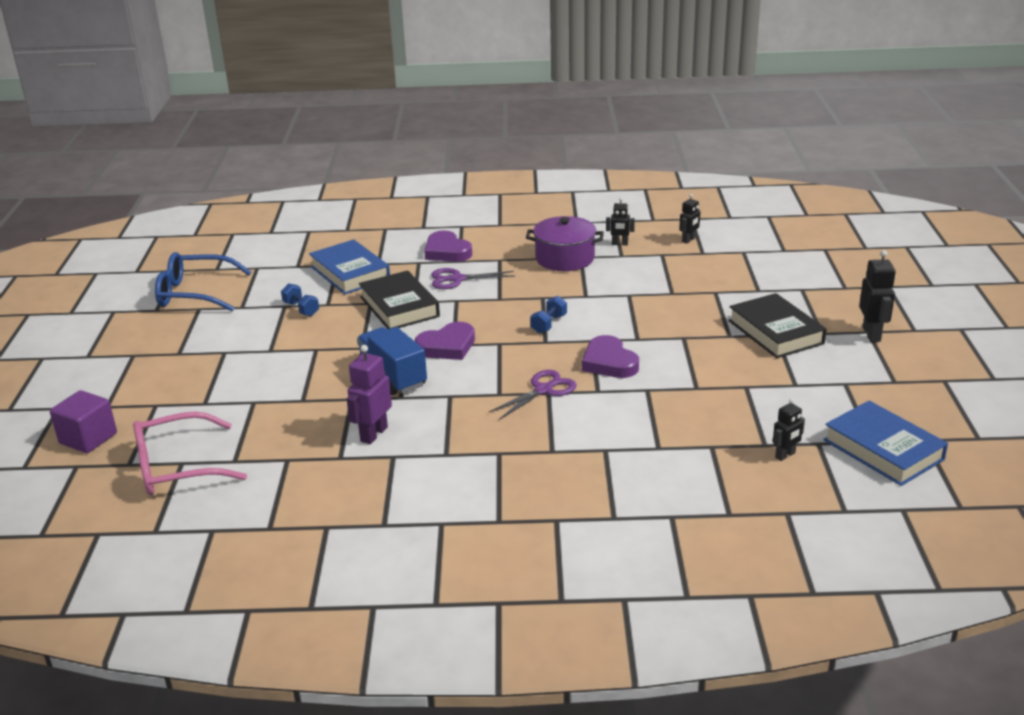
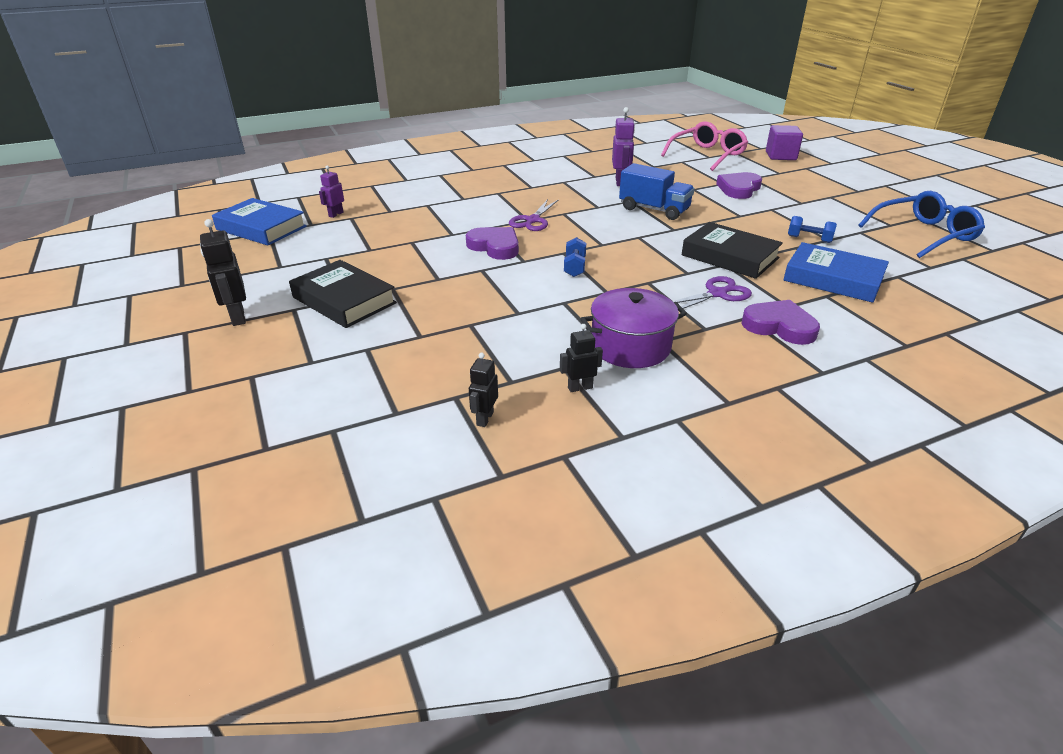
camera: 155 degrees right, 5 degrees up
purple heart [415,322,475,360] -> purple heart moved to [716,172,762,199]
black robot [773,398,805,461] -> purple robot [319,166,344,218]

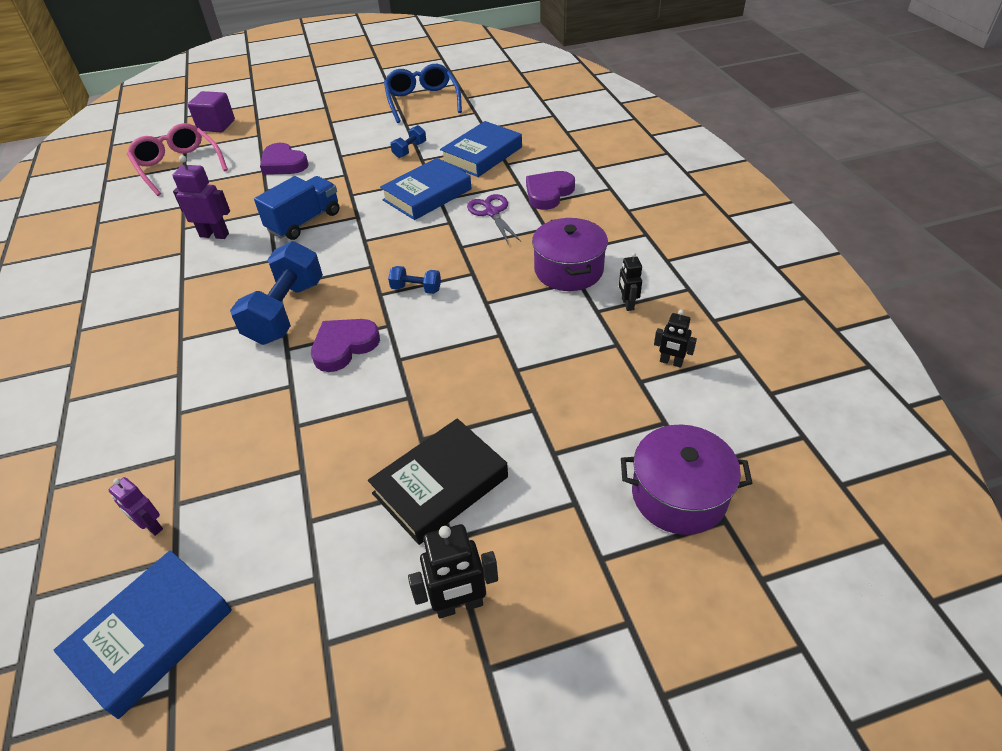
camera: 80 degrees left, 10 degrees up
purple scissors [509,199,559,231] -> blue dumbbell [230,241,323,345]
black book [682,222,783,279] -> blue book [380,158,471,220]
none -> purple pot [621,425,752,535]

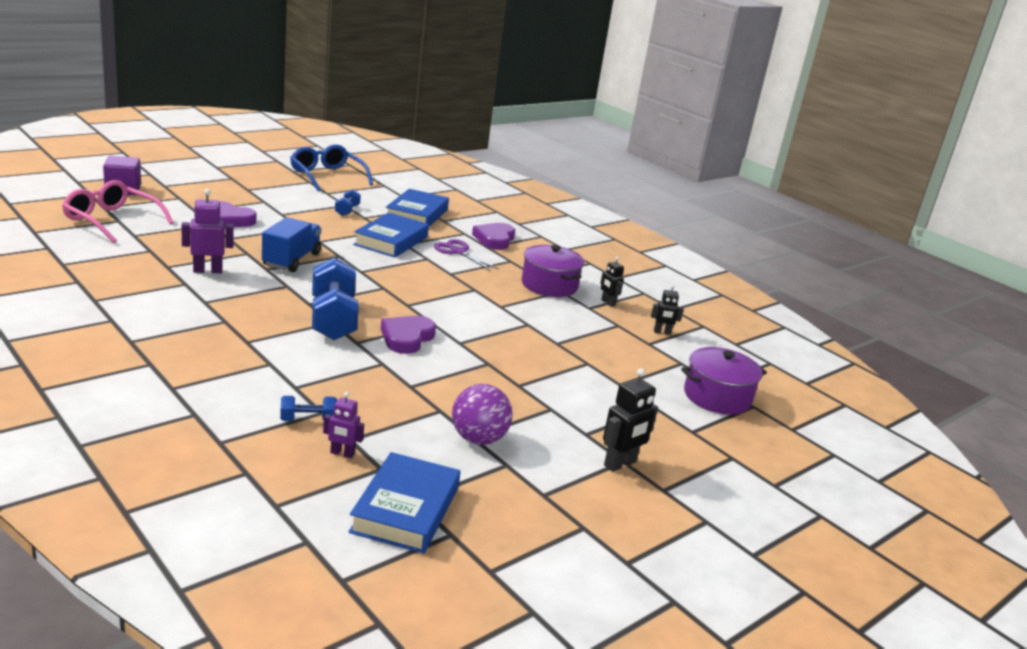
camera: 30 degrees left, 20 degrees down
black book [368,418,508,545] -> none
blue dumbbell [388,266,441,294] -> blue dumbbell moved to [280,396,337,421]
none -> purple ball [452,384,513,445]

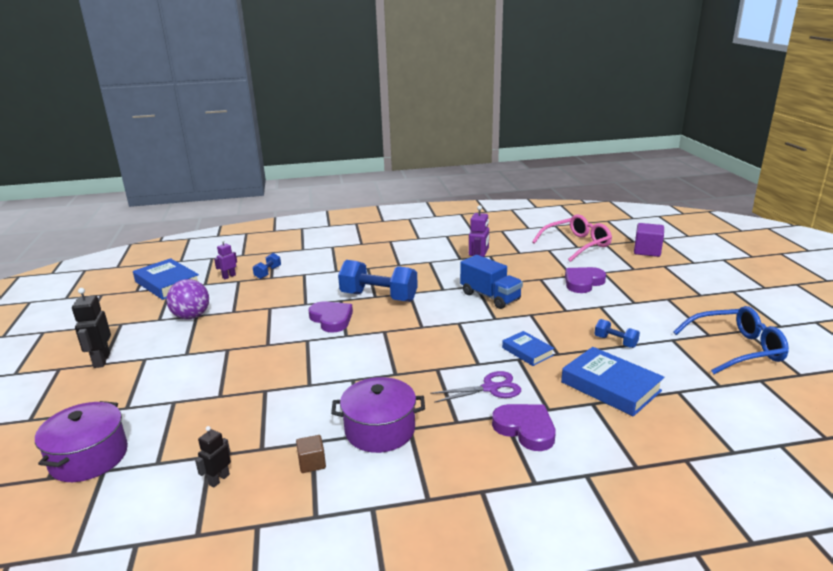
camera: 125 degrees right, 0 degrees up
blue book [353,212,429,258] -> blue book [502,331,554,366], size x0.58
black robot [600,257,624,307] -> brown cube [296,435,326,473]

